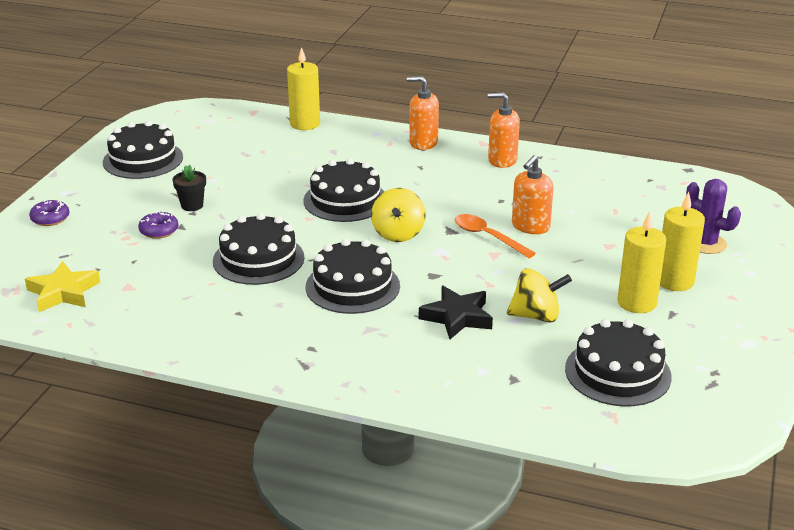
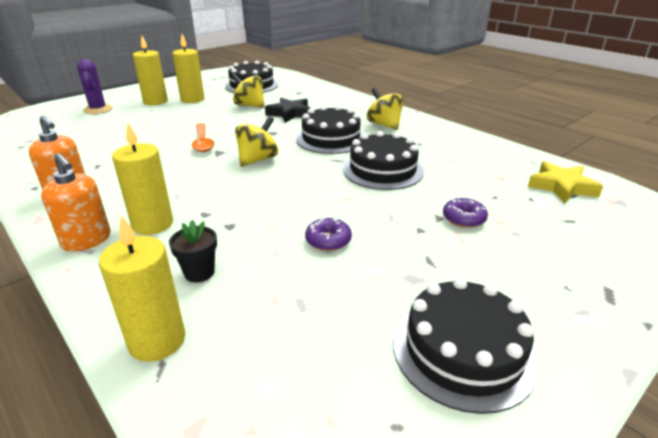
camera: 150 degrees left, 0 degrees up
purple donut [29,200,70,226] -> purple donut moved to [305,217,352,251]
black flower pot [173,165,206,211] -> black flower pot moved to [169,220,217,282]
black cake [304,158,385,222] -> none
orange soap dispenser [512,155,554,234] -> none
none -> yellow candle [112,123,173,235]
none -> yellow spinning top [367,88,404,130]

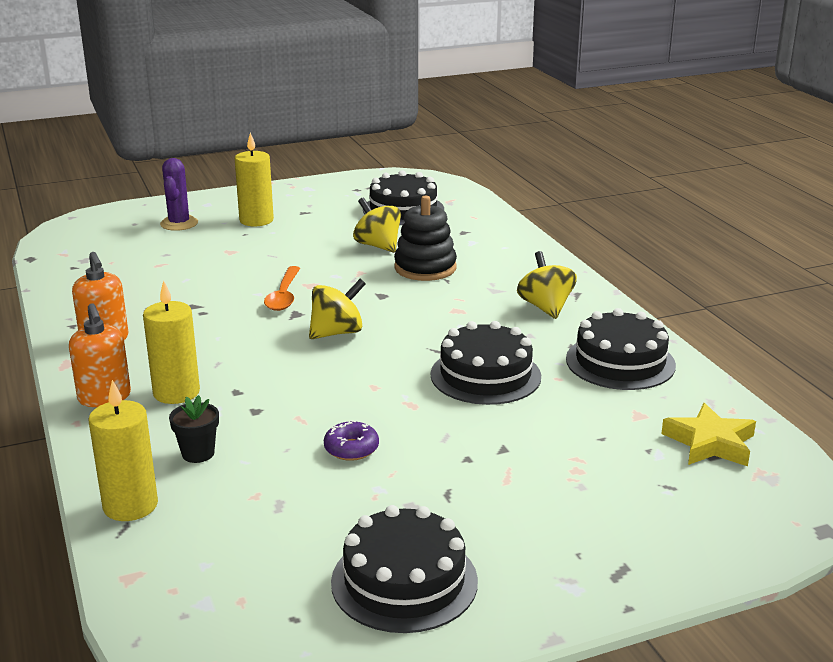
camera: 20 degrees right, 5 degrees down
yellow candle [172,34,204,103] -> none
black star [265,98,310,123] -> black stacking toy [394,196,457,281]
black cake [296,105,363,154] -> black cake moved to [566,308,676,390]
purple donut [443,198,488,228] -> none

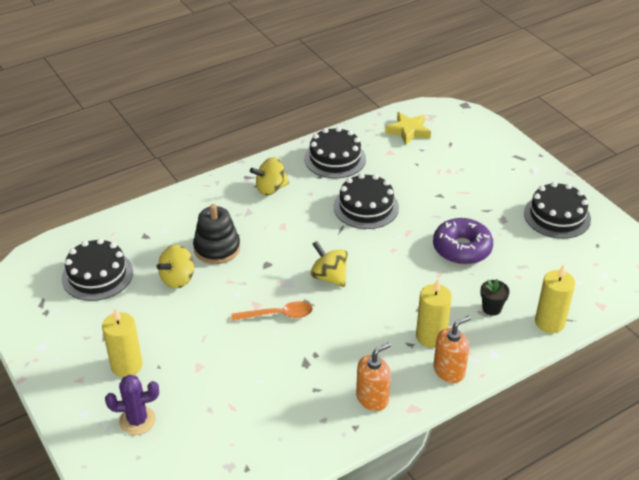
camera: 100 degrees left, 15 degrees up
purple donut [324,420,379,461] -> purple donut [433,218,493,265], size x1.94

